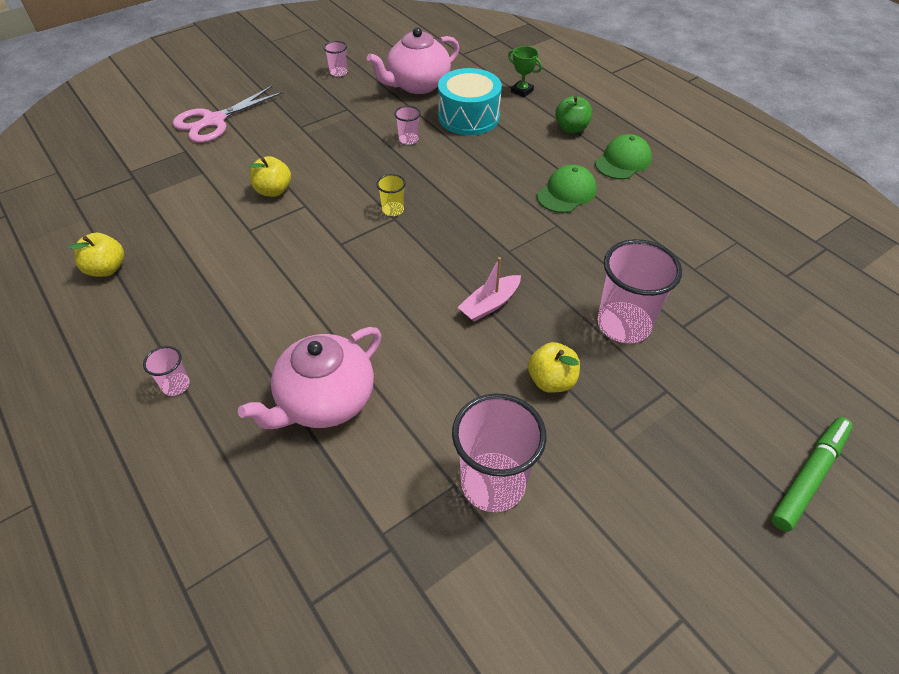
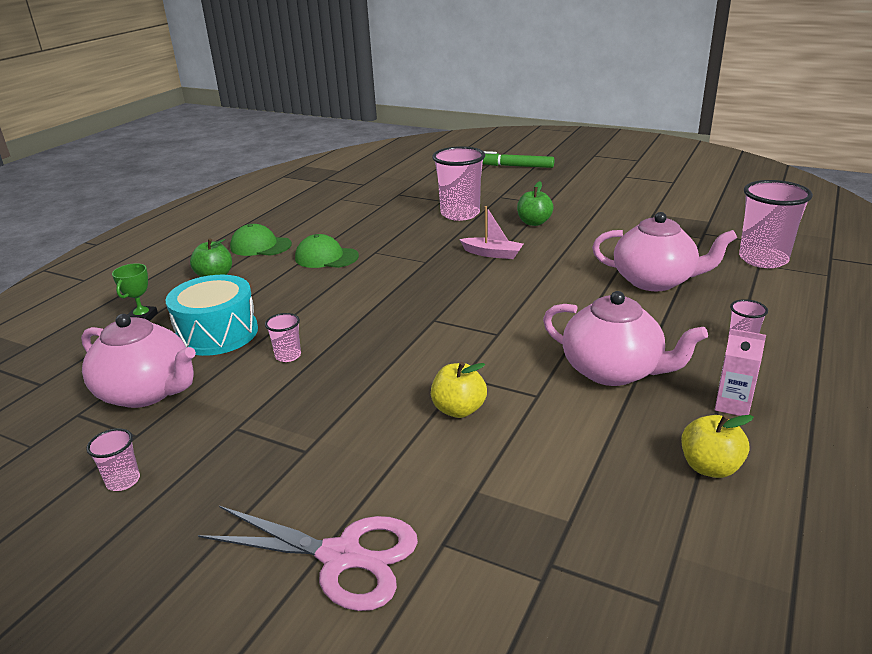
camera: 115 degrees left, 20 degrees down
yellow cup [376,174,406,216] -> none
pink cup [452,393,547,512] -> pink cup moved to [739,180,813,268]
yellow apple [528,342,580,393] -> green apple [517,181,553,226]
none -> pink teapot [543,291,708,386]
none -> pink carton [715,329,766,416]

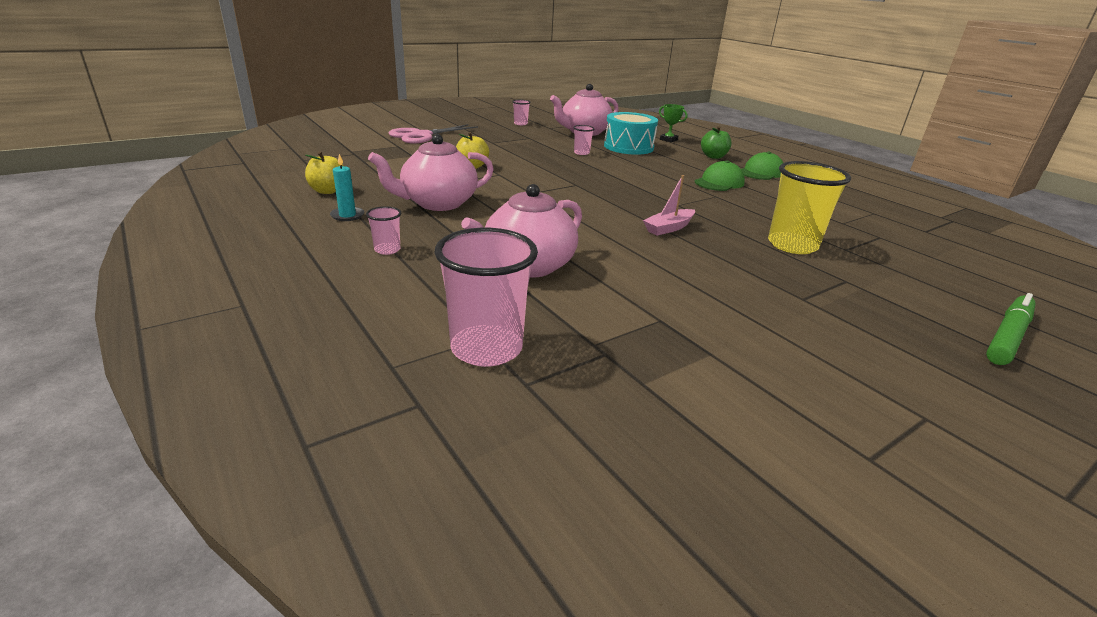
camera: 115 degrees right, 0 degrees up
pink cup [432,146,485,221] -> yellow cup [768,161,851,254]
green apple [517,181,553,226] -> none
pink carton [715,329,766,416] -> turquoise candle [330,154,364,221]

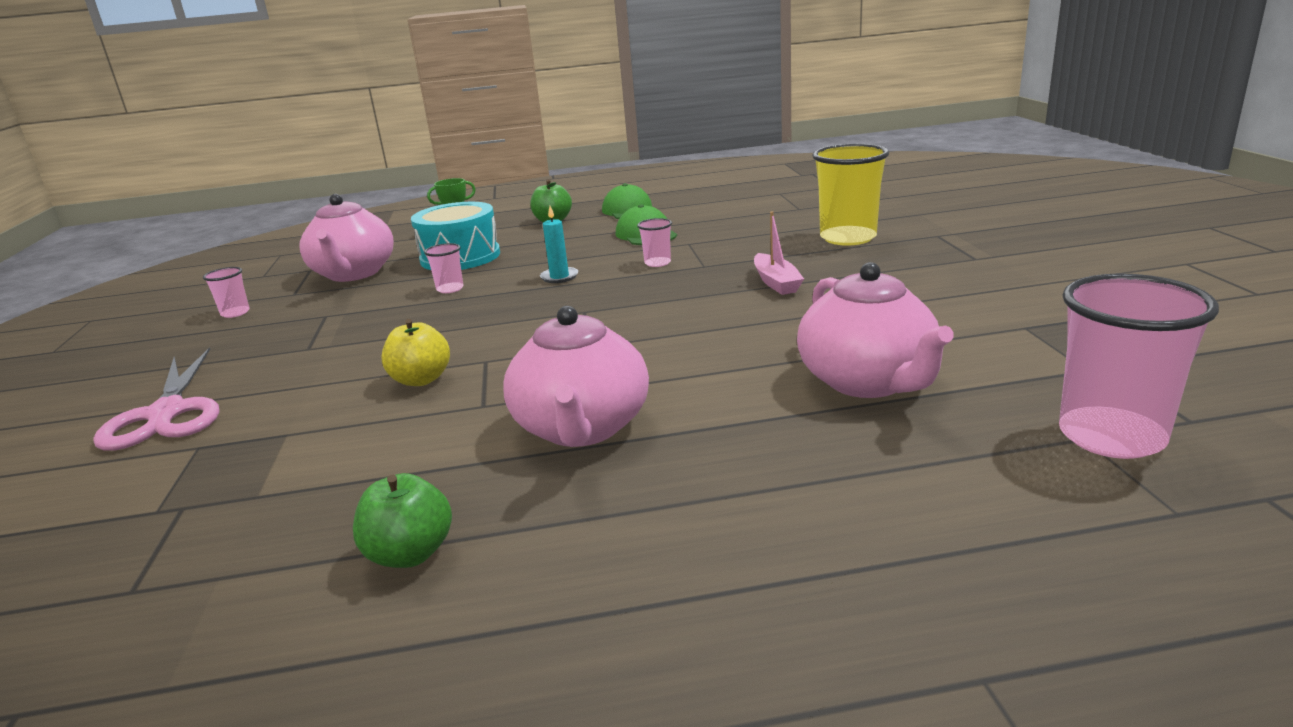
camera: 60 degrees left, 5 degrees down
yellow apple [305,151,343,194] -> green apple [353,473,452,568]
turquoise candle [330,154,364,221] -> turquoise candle moved to [540,206,578,283]
pink cup [366,206,401,255] -> pink cup moved to [637,218,672,267]
green marker [986,293,1036,365] -> none

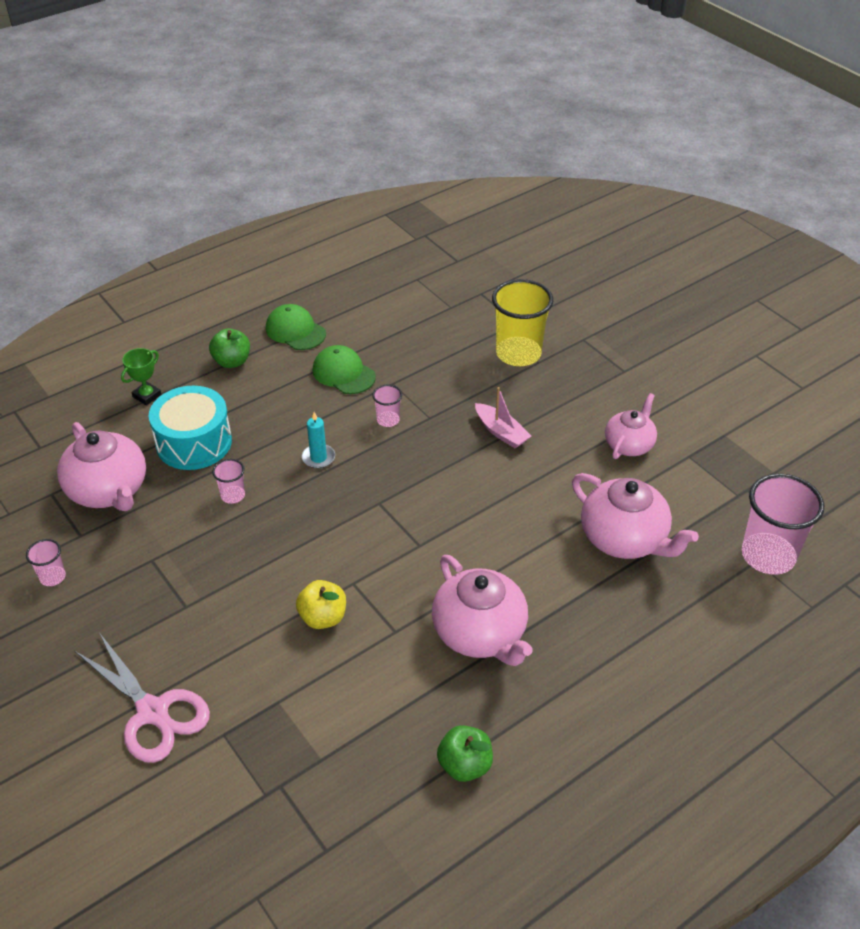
camera: 30 degrees left, 20 degrees up
none -> pink teapot [605,393,657,459]

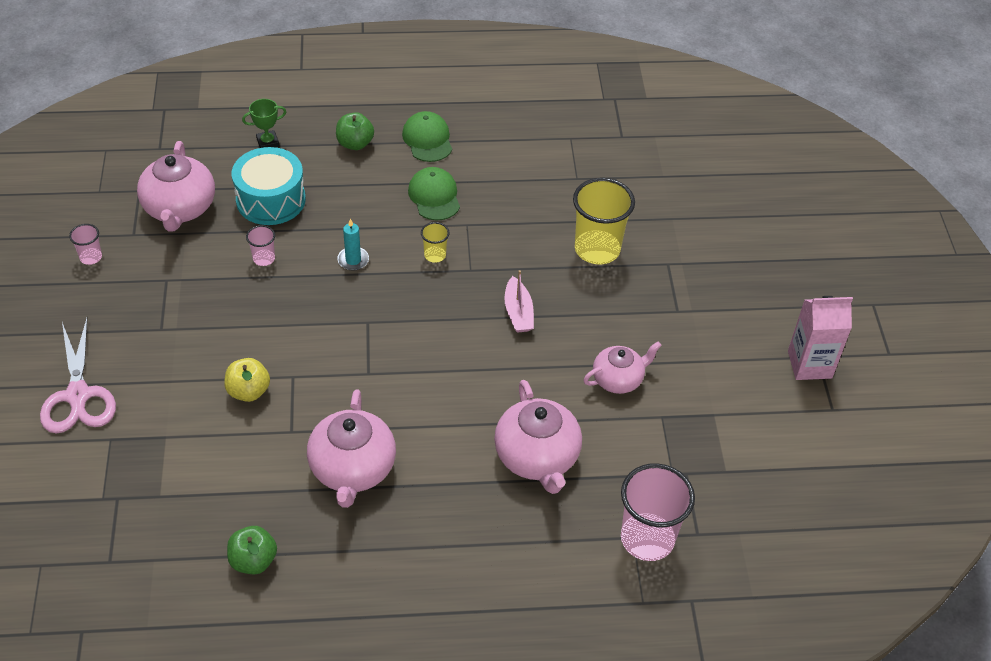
camera: 30 degrees right, 5 degrees up
pink cup [372,385,402,427] -> yellow cup [421,222,450,263]
none -> pink carton [788,296,853,380]

